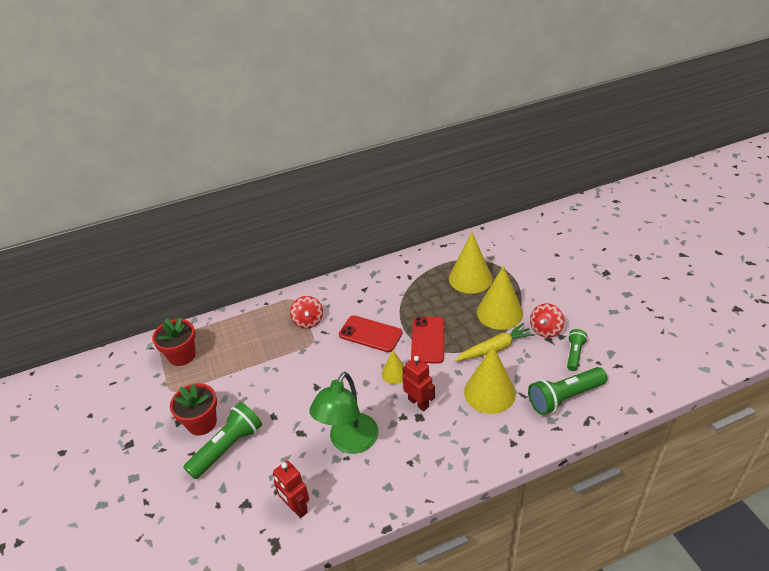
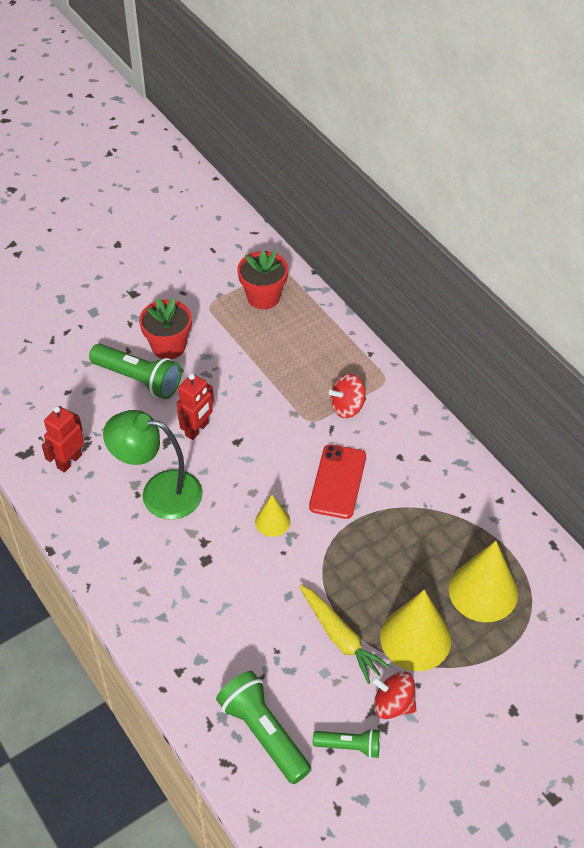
camera: 75 degrees right, 10 degrees up
red robot [403,356,435,411] -> red robot moved to [176,373,214,440]
red phone [411,317,444,363] -> none
yellow cone [464,346,516,414] -> none

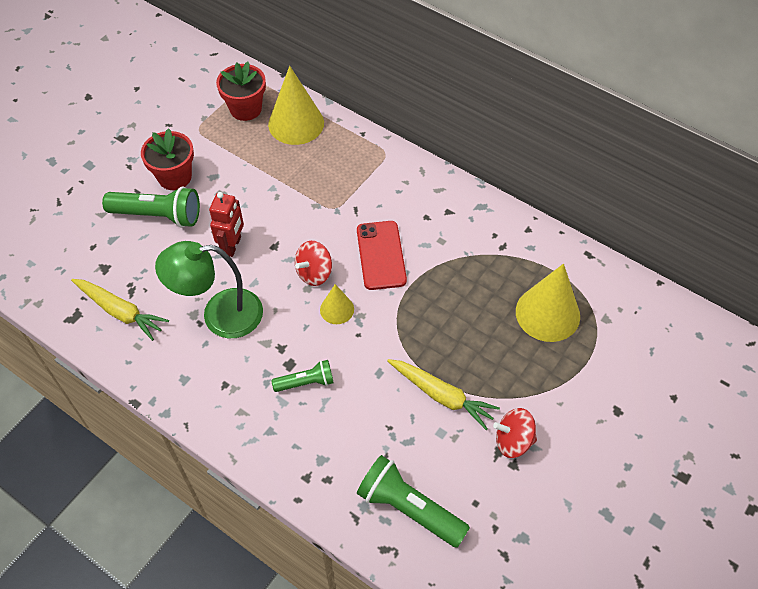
camera: 20 degrees left, 5 degrees up
red robot [42,406,84,473] -> yellow carrot [71,279,169,341]
green flashlight [313,728,380,758] -> green flashlight moved to [272,360,333,392]
red spinning top [329,374,366,418] -> red spinning top moved to [295,241,332,286]
yellow cone [380,590,451,671] -> yellow cone moved to [268,66,324,145]

